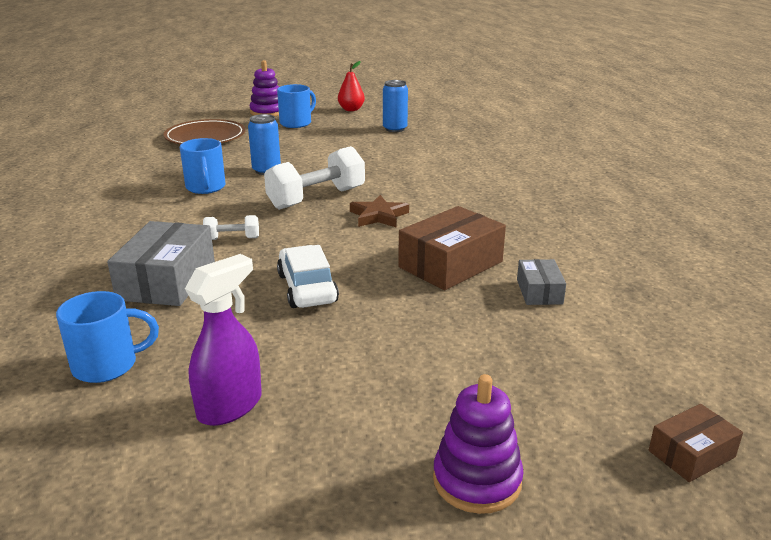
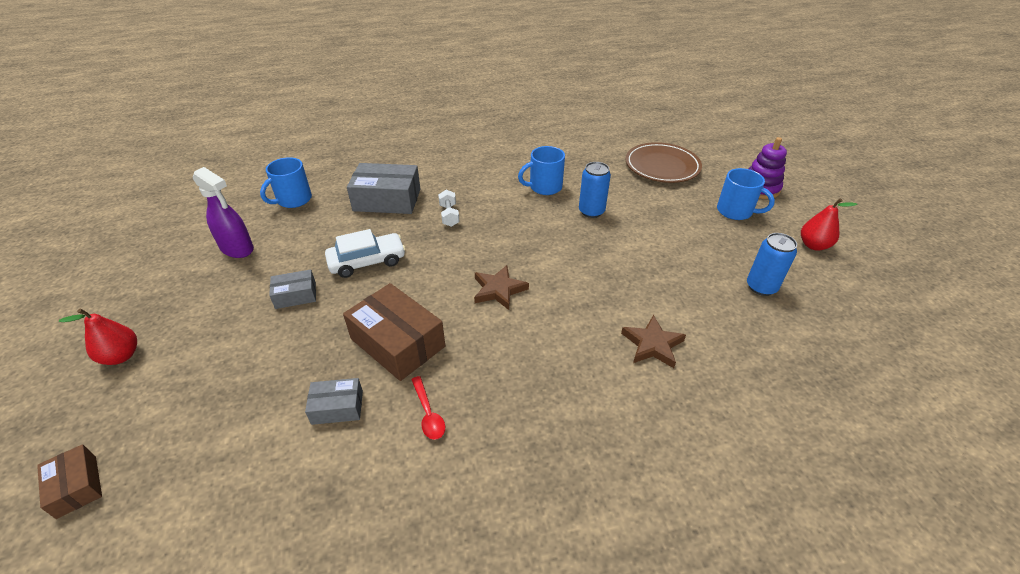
camera: 85 degrees right, 15 degrees up
blue mug [56,291,159,383] -> blue mug turned 60 degrees clockwise [260,157,312,208]
white dumbbell [264,146,365,210] -> none
purple stacking toy [433,374,524,514] -> red pear [59,309,137,365]
none -> grey box [269,269,316,309]
none -> red spoon [411,376,445,440]
none -> brown star [621,315,686,368]

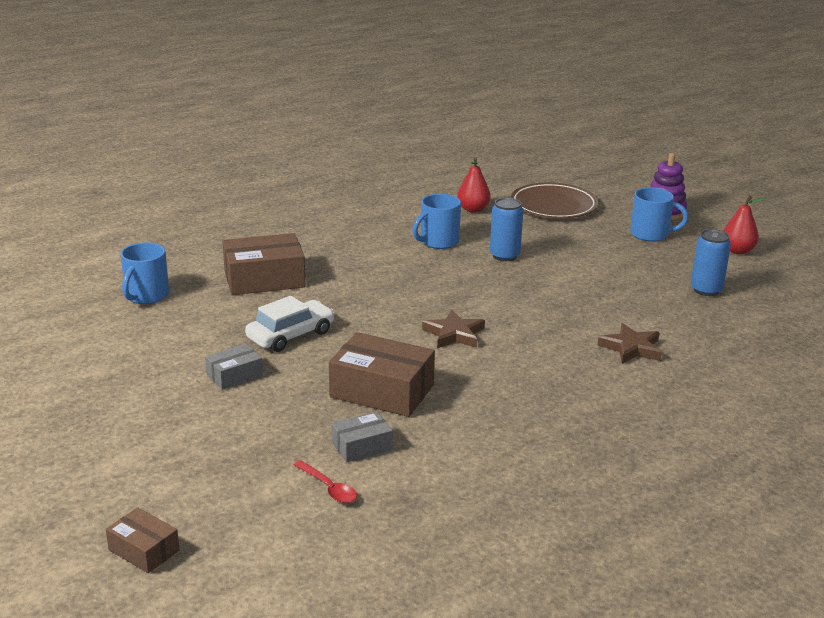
camera: 20 degrees left, 15 degrees down
red pear [59,309,137,365] -> red pear moved to [457,157,491,212]
purple spray bottle [193,167,254,258] -> none
grey box [347,163,420,214] -> brown box [222,233,305,295]
red spoon [411,376,445,440] -> red spoon moved to [294,460,357,503]
white dumbbell [438,190,460,227] -> none

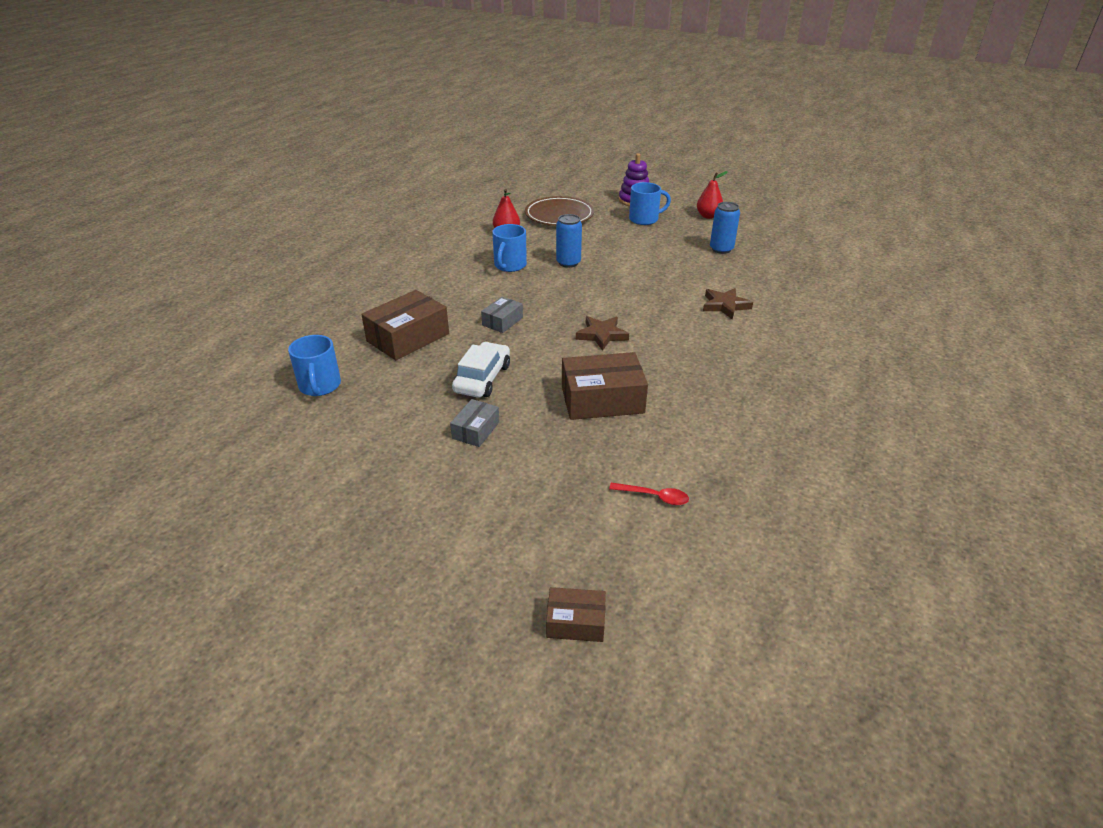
camera: 30 degrees left, 10 degrees up
grey box [331,412,393,463] -> grey box moved to [481,297,523,333]

